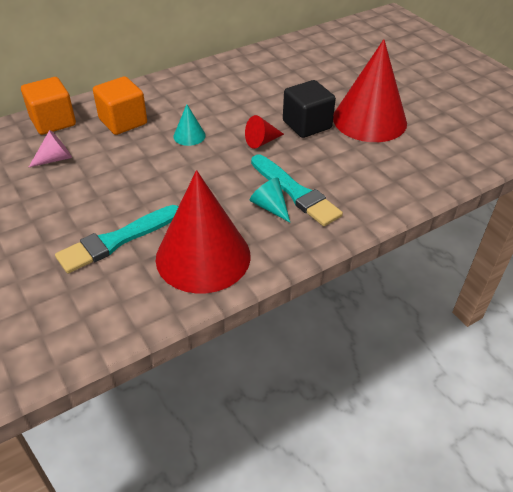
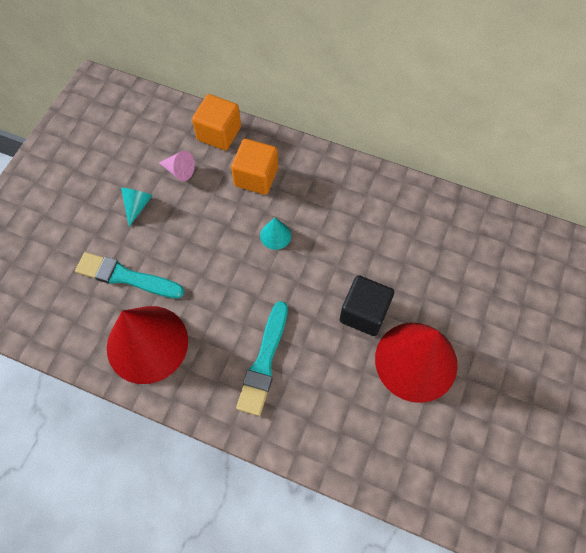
camera: 55 degrees right, 20 degrees up
red cone [245,115,284,149] -> none
turquoise cone [250,178,290,222] -> turquoise cone moved to [121,188,153,227]

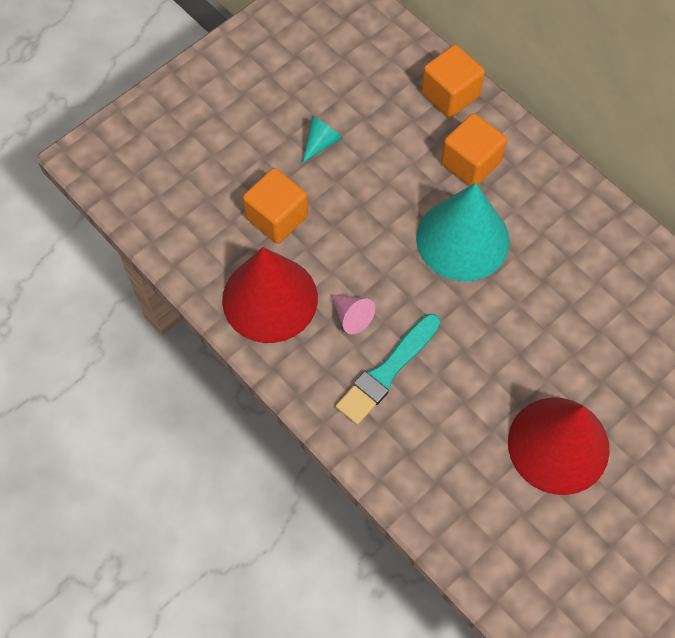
camera: 25 degrees right, 0 degrees up
turquoise brush [75,252,184,298] -> orange cube [243,168,308,244]
pink cone [159,151,195,181] -> pink cone moved to [331,294,375,334]
turquoise cone [260,218,291,250] -> turquoise cone [416,183,510,281], size x2.39
black cube [340,275,394,336] -> none

